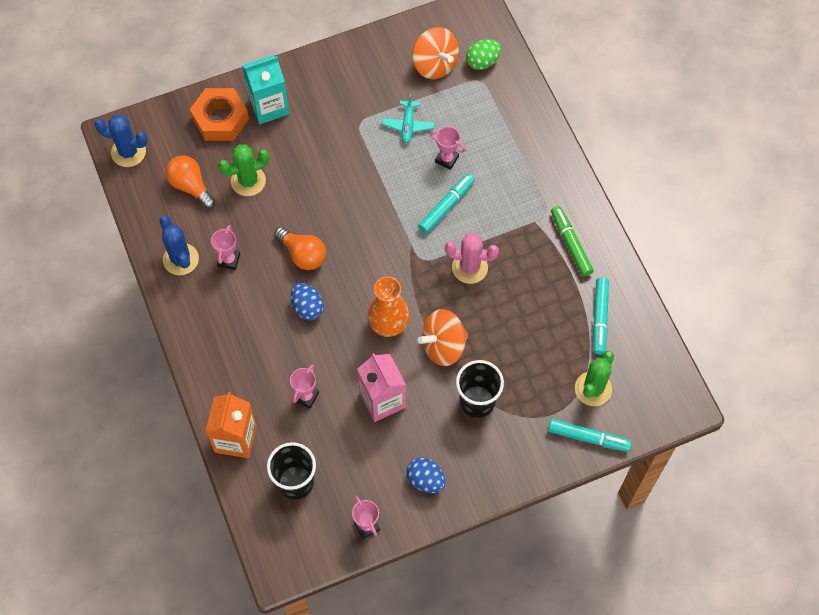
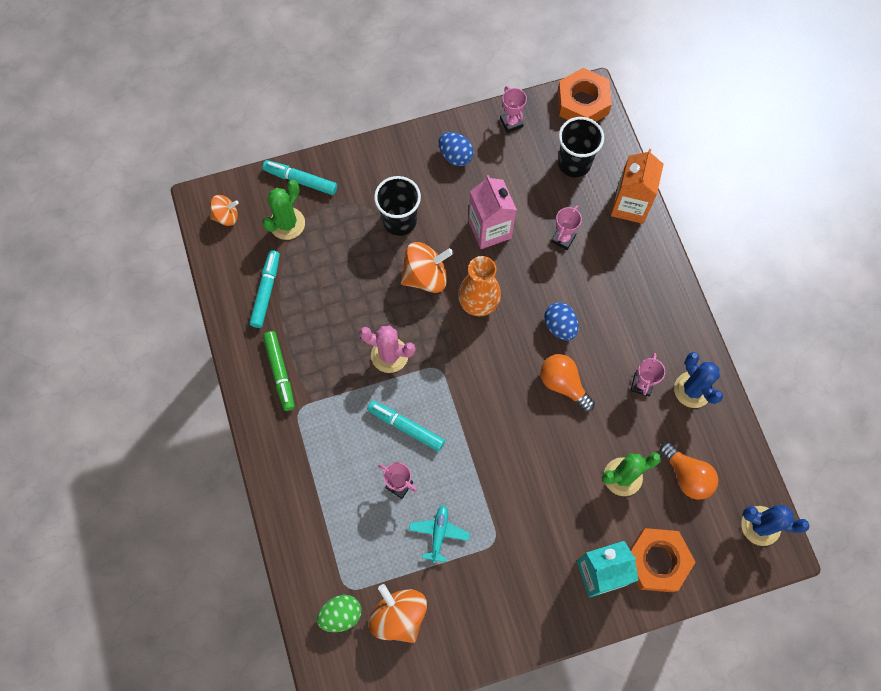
camera: 175 degrees left, 5 degrees up
turquoise marker [418,173,475,233] -> turquoise marker turned 75 degrees clockwise [367,400,445,451]
none -> orange spinning top [210,195,239,226]
none -> orange nut [557,68,612,122]

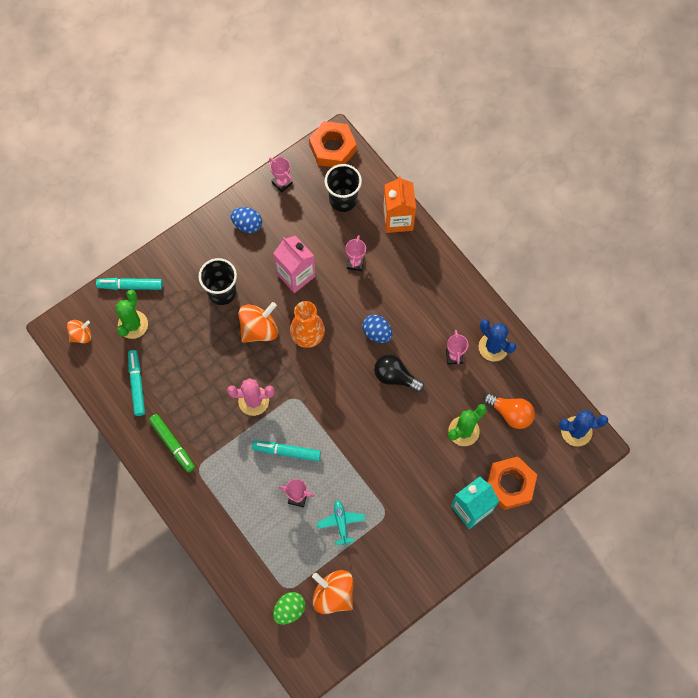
camera: 20 degrees left, 0 degrees up
orange light bulb [540,354,595,412] -> black light bulb [374,354,424,392]

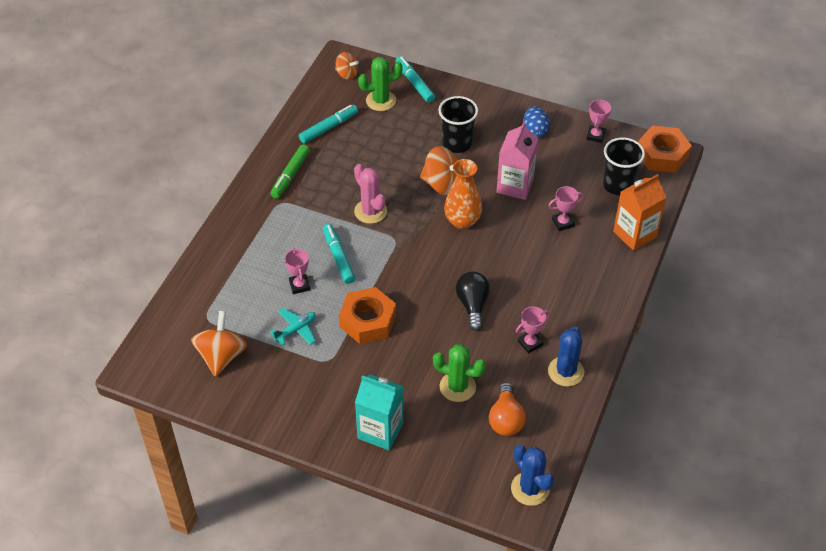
camera: 60 degrees right, 20 degrees down
green egg [273,592,305,624] -> none
blue egg [362,314,392,343] -> none
orange nut [487,456,537,510] -> orange nut moved to [339,287,396,344]

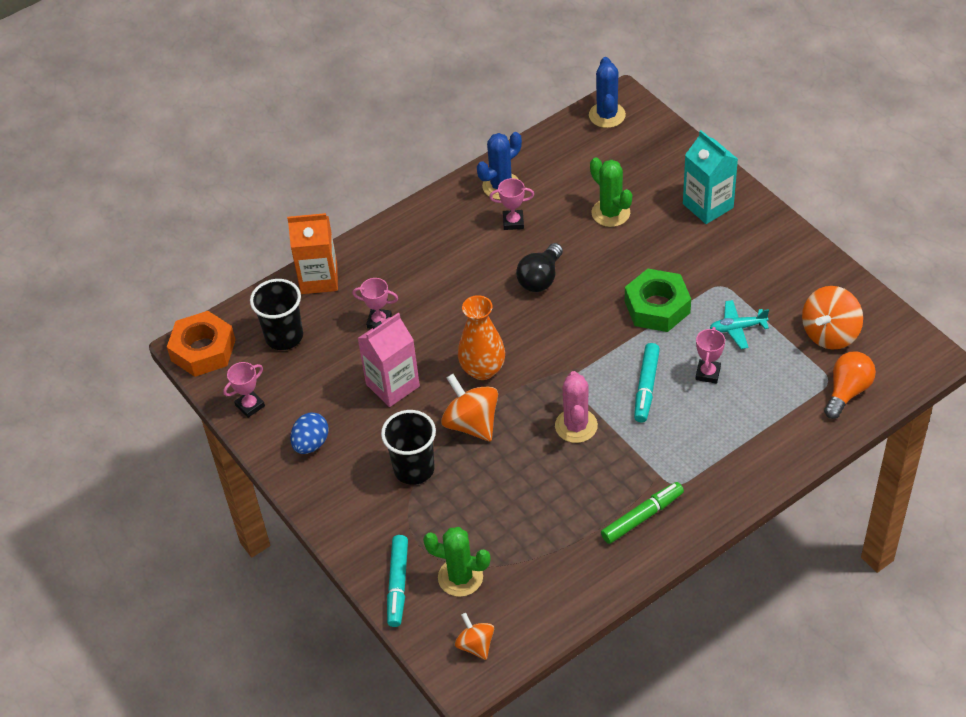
camera: 145 degrees left, 0 degrees up
turquoise marker [299,105,358,144] -> none
orange nut [339,287,396,344] -> green nut [625,269,691,332]
orange light bulb [489,382,526,436] -> orange light bulb moved to [824,351,876,419]

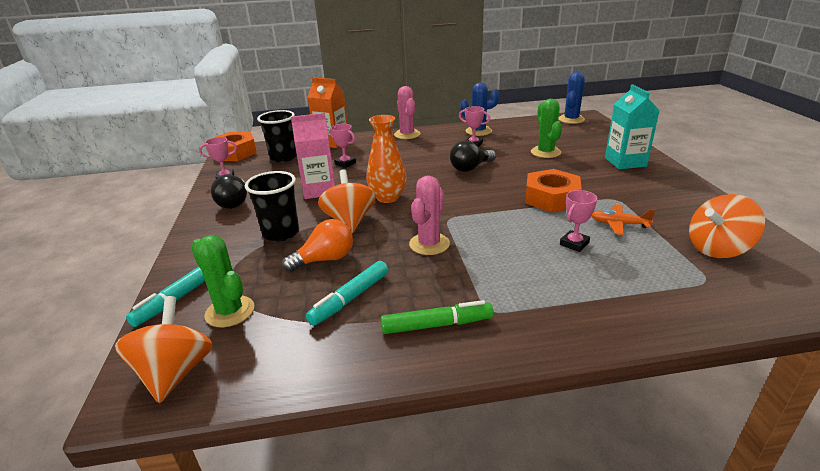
camera: 25 degrees right, 20 degrees down
blue egg [290,413,329,454] -> black light bulb [211,174,247,209]
orange spinning top [455,613,494,660] -> orange spinning top [115,296,213,403], size x1.65
green nut [625,269,691,332] -> orange nut [525,169,582,213]
turquoise marker [634,343,660,422] -> turquoise marker moved to [306,261,388,326]
turquoise plane [710,300,769,349] -> orange plane [592,204,655,235]
orange light bulb [824,351,876,419] -> orange light bulb moved to [282,219,353,272]
none -> pink cactus [394,86,420,139]

